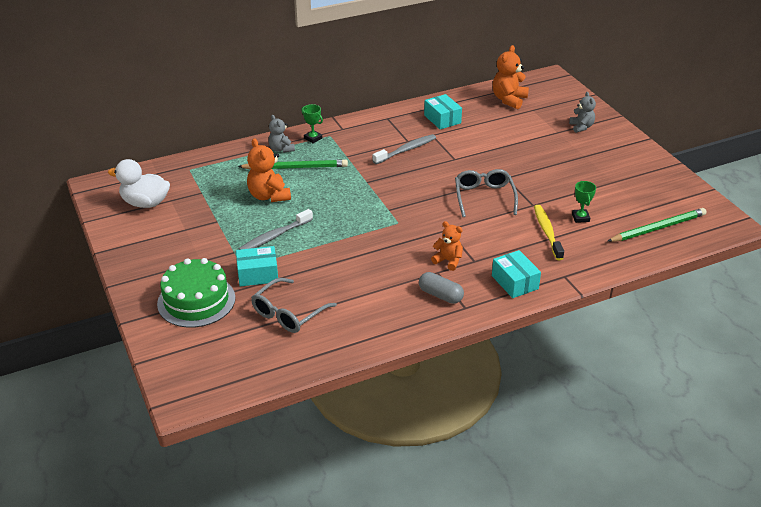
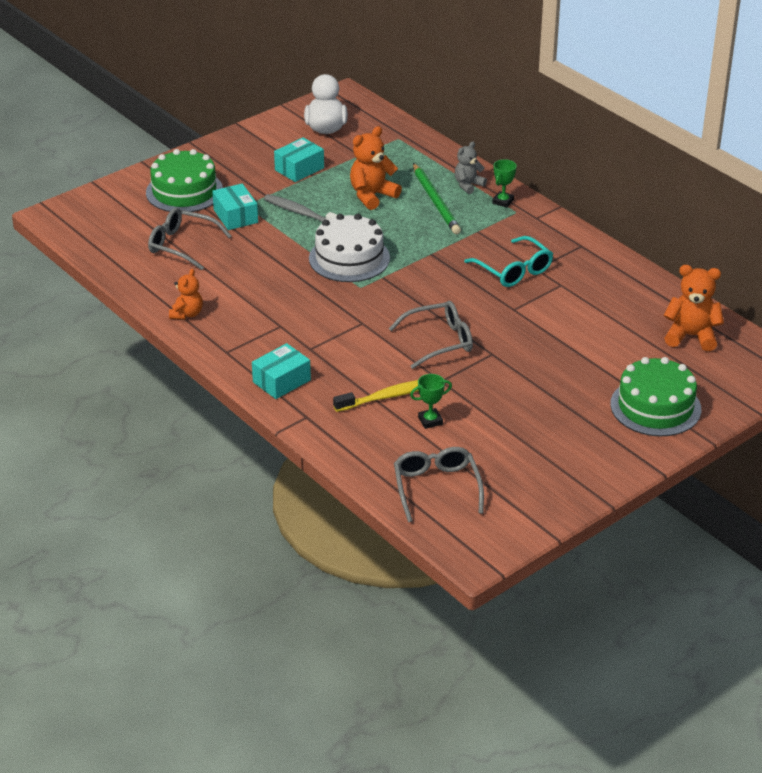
camera: 75 degrees right, 0 degrees up
grey toothbrush [372,134,436,164] -> turquoise glasses [464,236,553,287]
grey capsule [419,272,464,304] -> none
turquoise box [424,94,462,129] -> turquoise box moved to [274,137,324,182]
orange teddy bear [431,221,463,271] -> orange teddy bear moved to [169,269,203,319]
grey teddy bear [569,92,596,133] -> green cake [610,357,701,436]
green pencil [607,208,707,242] -> grey glasses [394,447,484,522]
none -> white cake [309,214,390,282]

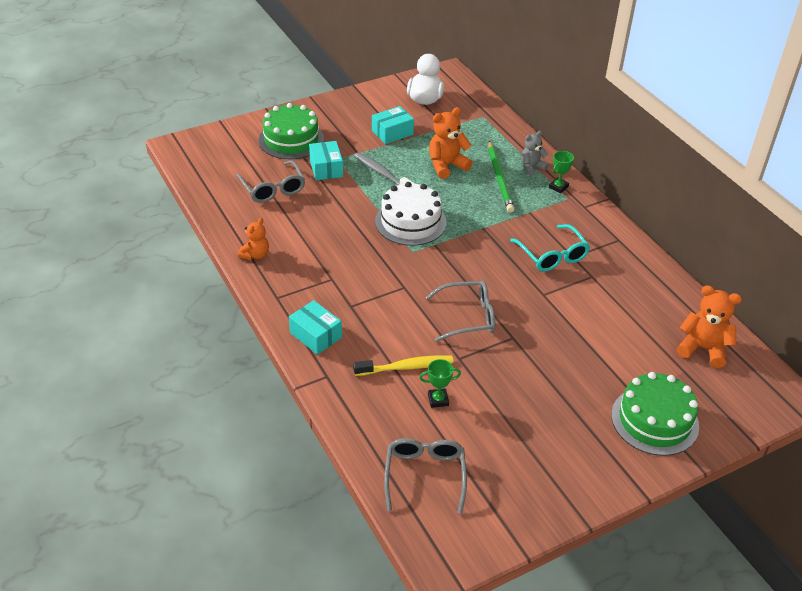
camera: 10 degrees right, 5 degrees up
grey glasses [148,208,231,270] -> grey glasses turned 150 degrees counterclockwise [236,160,305,203]
turquoise box [252,343,311,399] -> turquoise box turned 75 degrees clockwise [289,300,342,355]

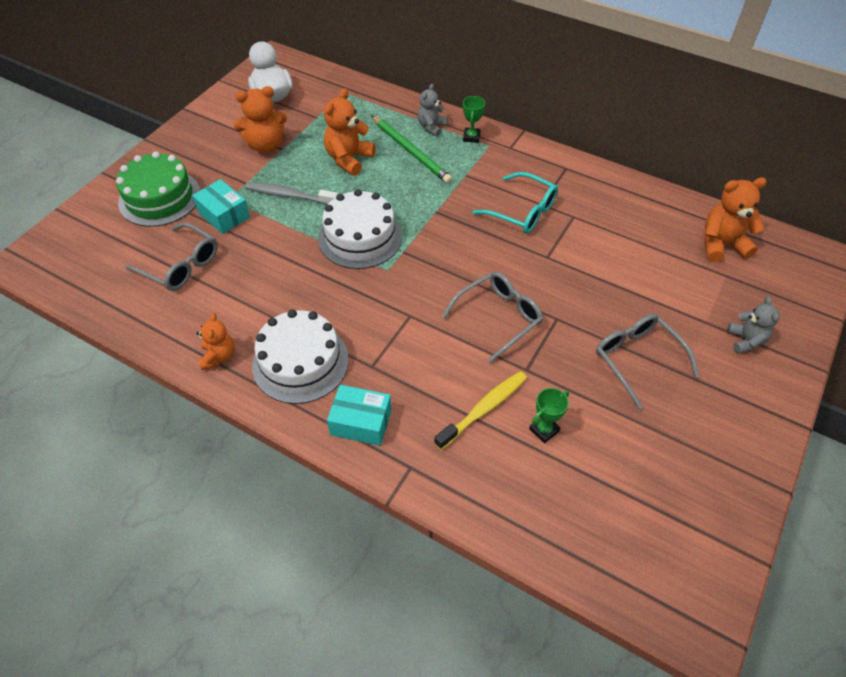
camera: 30 degrees left, 10 degrees up
turquoise box [372,106,414,144] -> orange teddy bear [234,86,287,153]
grey glasses [384,438,467,514] -> grey glasses moved to [596,314,699,409]
green cake [611,372,699,456] -> grey teddy bear [727,296,780,354]
none -> white cake [252,310,349,404]

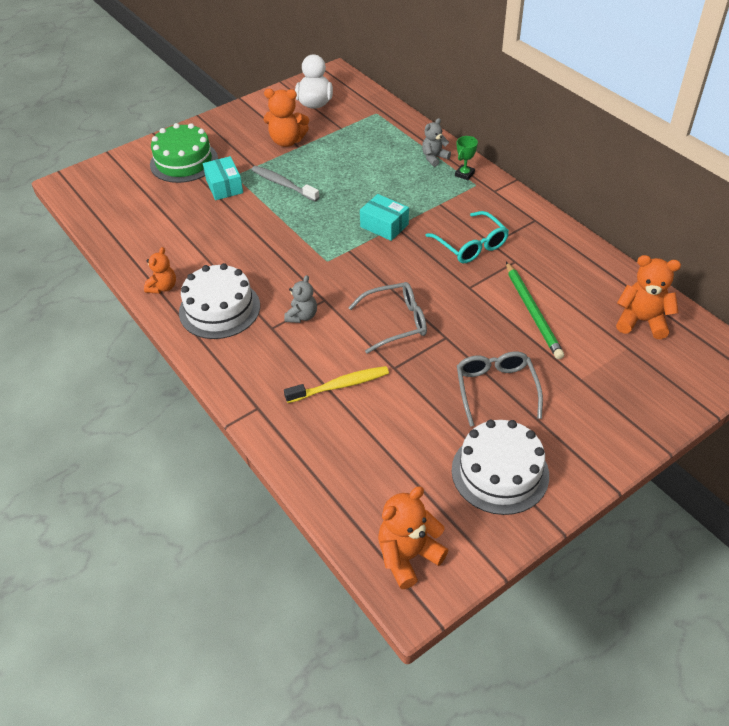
camera: 25 degrees right, 5 degrees down
grey glasses [125,223,218,291] -> none
white cake [318,189,402,269] -> white cake moved to [452,420,549,515]
orange teddy bear [324,88,376,176] -> orange teddy bear moved to [378,486,448,589]
turquoise box [327,385,391,446] -> turquoise box moved to [360,194,409,241]
green pencil [371,115,452,184] -> green pencil moved to [506,262,564,359]
green trophy [529,388,569,443] -> none
grey teddy bear [727,296,780,354] -> grey teddy bear moved to [284,275,317,323]

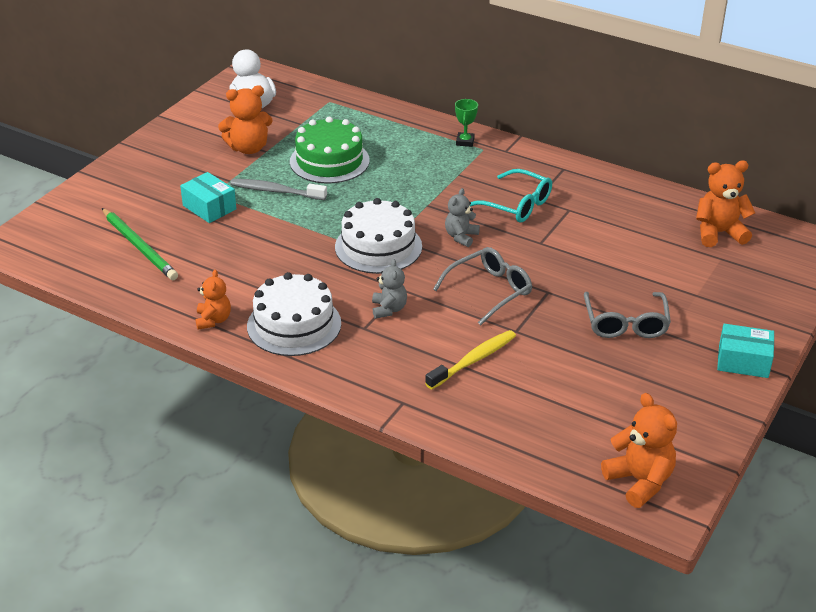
camera: 25 degrees left, 10 degrees down
green cake [150,123,218,183] -> green cake moved to [290,117,370,183]
turquoise box [360,194,409,241] -> turquoise box moved to [717,324,774,378]
orange teddy bear [378,486,448,589] -> orange teddy bear turned 120 degrees clockwise [601,393,677,508]
grey teddy bear [422,118,451,167] -> grey teddy bear moved to [445,188,480,247]
white cake [452,420,549,515] -> white cake moved to [335,198,422,274]
grey glasses [457,352,543,427] -> grey glasses turned 150 degrees counterclockwise [584,292,671,338]
green pencil [506,262,564,359] -> green pencil moved to [102,208,178,280]

